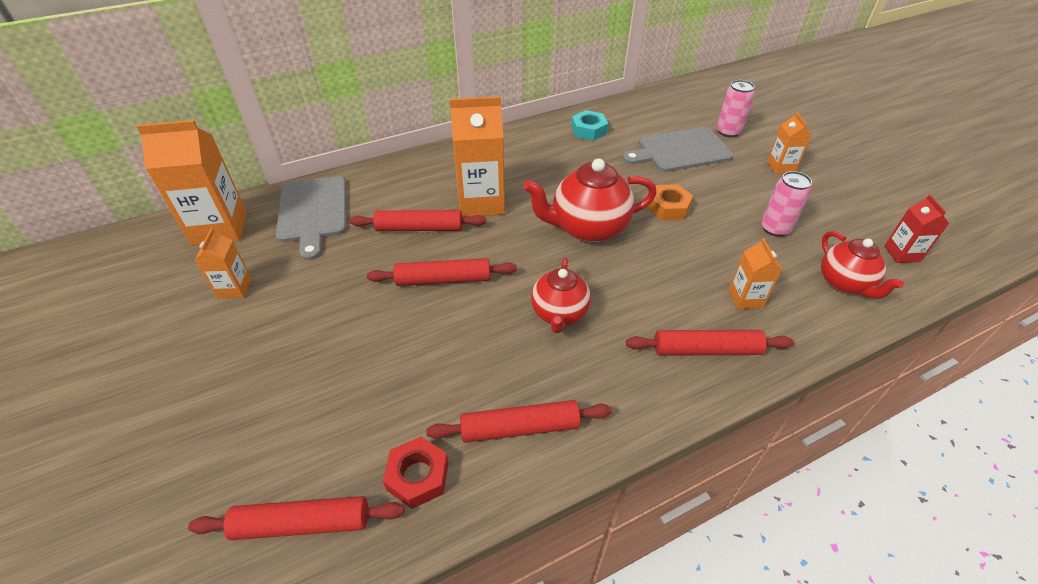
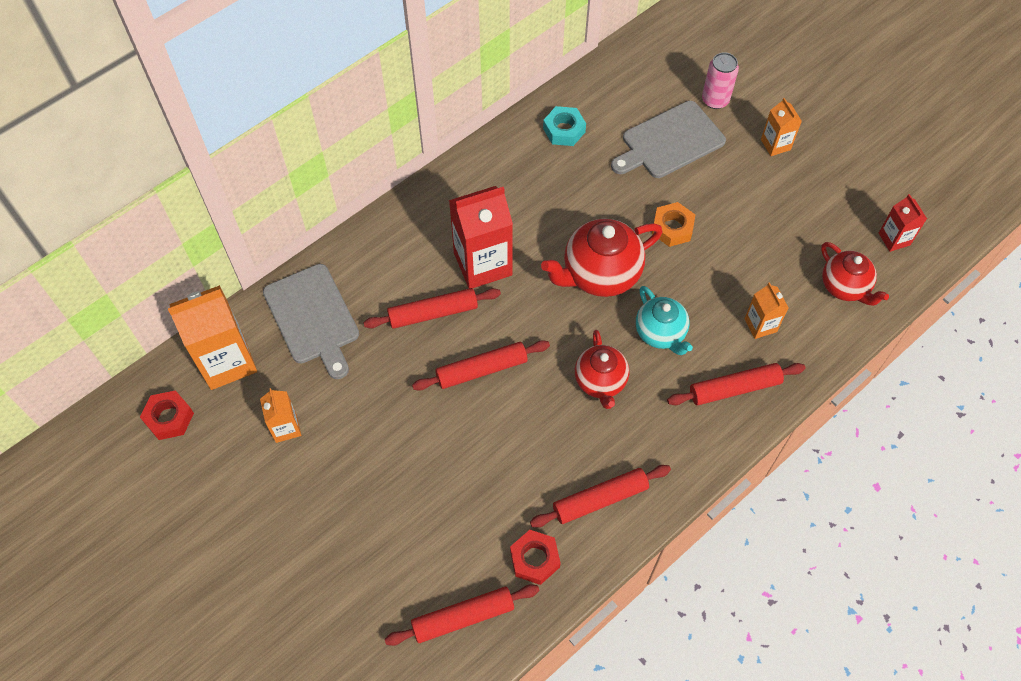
camera: 15 degrees left, 15 degrees up
orange carton [450,96,505,217] -> red carton [449,186,513,288]
pink can [761,171,812,237] -> none
none -> red nut [140,390,194,440]
none -> turquoise teapot [636,286,693,355]

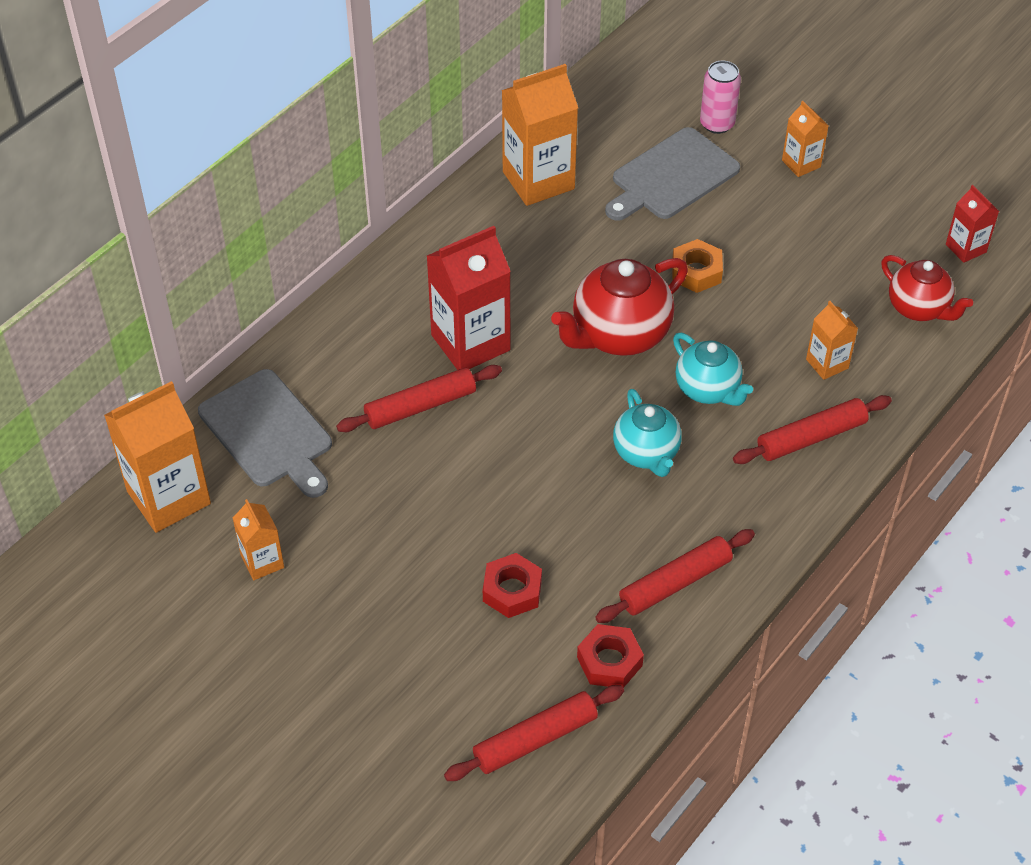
camera: 10 degrees left, 10 degrees down
red nut [140,390,194,440] -> red nut moved to [483,553,542,618]
red rolling pin [412,340,550,391] -> none
turquoise nut [543,106,586,146] -> orange carton [502,64,578,206]
red teapot [575,330,629,409] -> turquoise teapot [613,389,682,477]

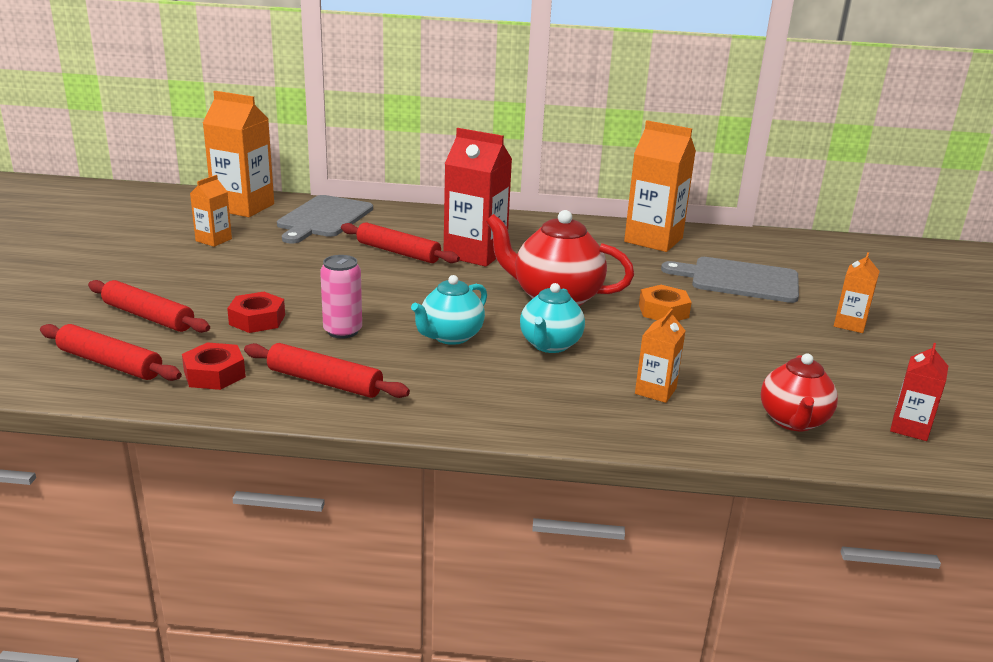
camera: 55 degrees right, 25 degrees down
pink can [700,61,741,134] -> pink can moved to [320,255,362,339]
red rolling pin [733,395,892,464] -> red rolling pin moved to [88,280,210,333]

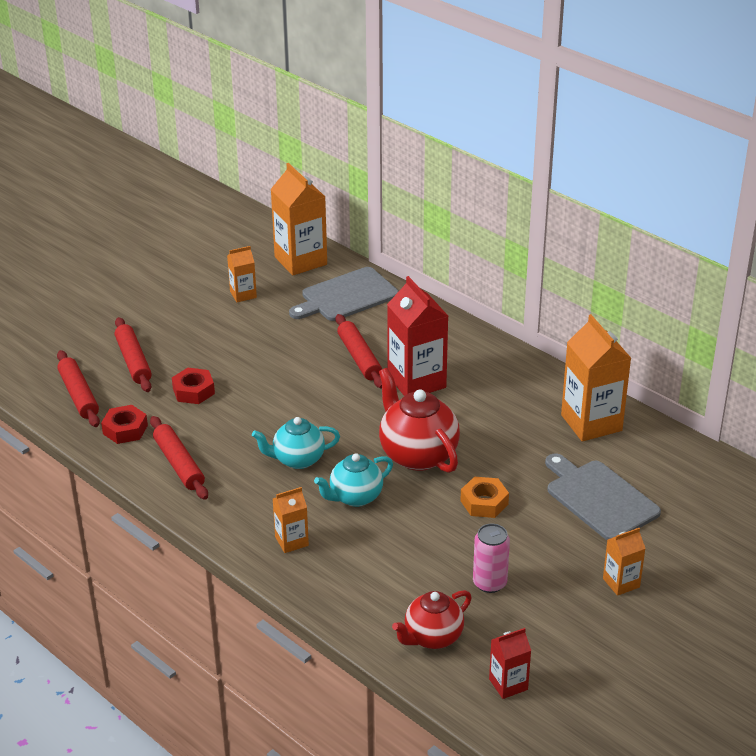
camera: 40 degrees right, 10 degrees up
pink can [320,255,362,339] -> pink can moved to [473,523,510,593]
orange carton [635,309,686,403] -> orange carton moved to [272,487,309,553]

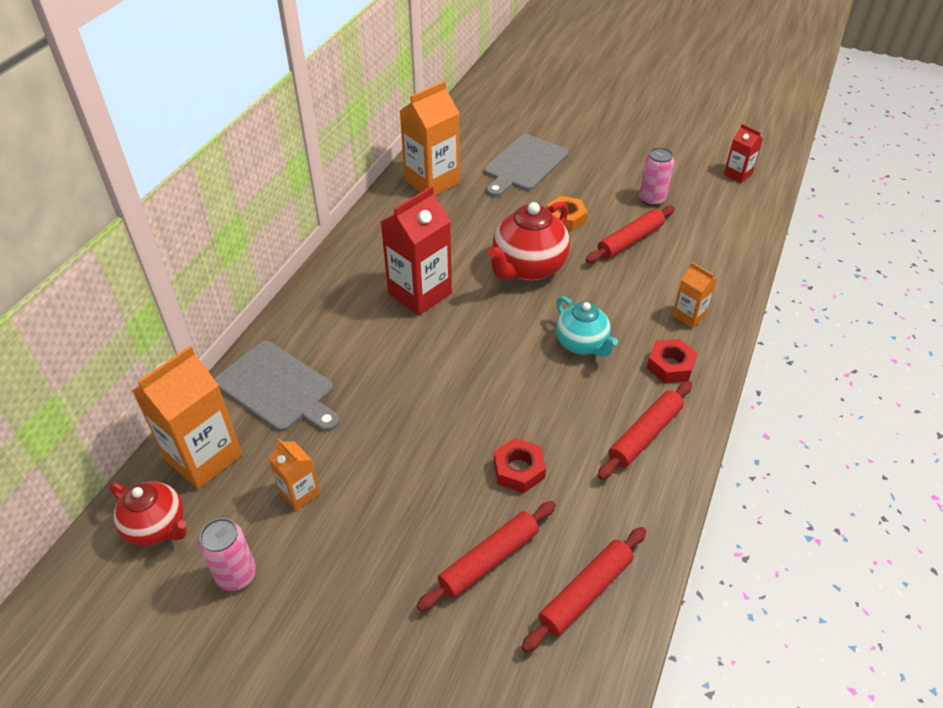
camera: 110 degrees left, 10 degrees up
red nut [101,405,148,444] -> red nut moved to [647,339,697,383]
turquoise teapot [314,453,393,507] -> none
red rolling pin [335,314,382,389] -> red rolling pin moved to [586,206,675,263]
red teapot [392,590,472,649] -> red teapot moved to [109,481,187,546]
orange carton [603,528,646,596] -> none
none -> pink can [199,518,256,591]

